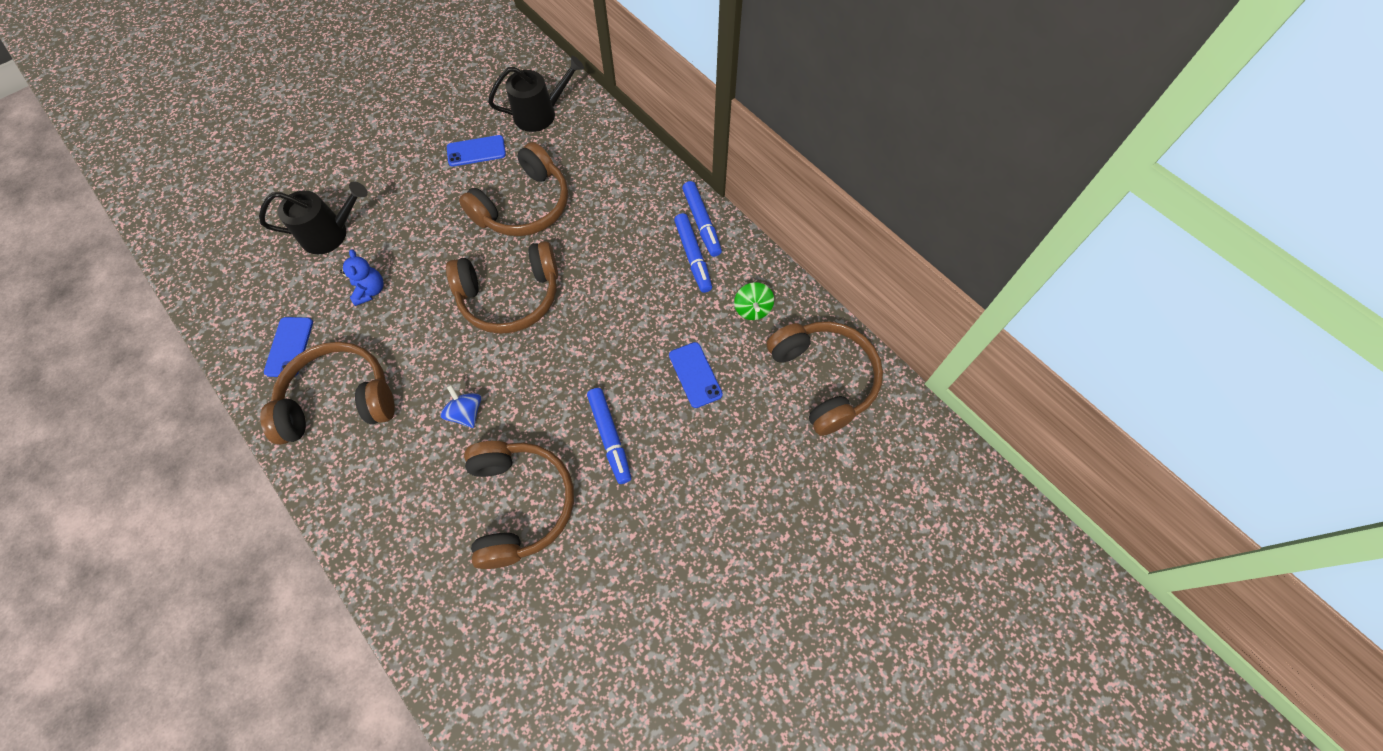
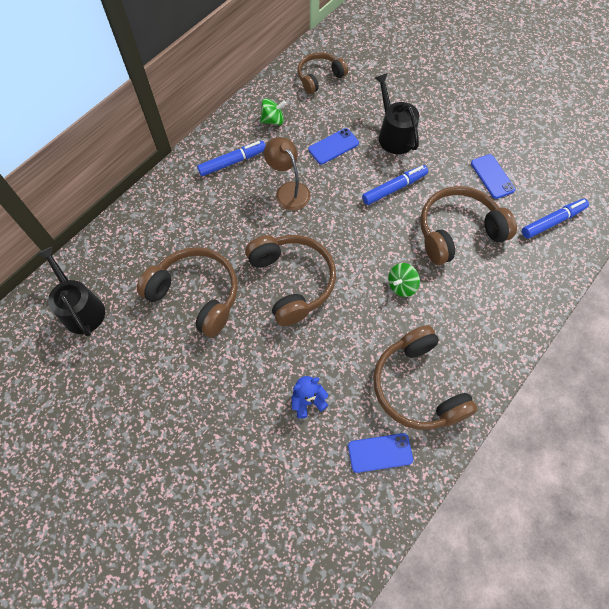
camera: 100 degrees left, 0 degrees up
black watering can [259,181,368,254] -> black watering can moved to [375,73,419,154]
blue spinning top [440,385,481,428] -> green spinning top [388,263,420,297]
blue phone [447,135,506,166] -> blue phone moved to [471,154,515,199]
blue marker [682,181,722,257] -> blue marker moved to [522,199,589,239]
brown headphones [767,321,883,436] -> brown headphones [298,52,348,94], size x0.62
none -> brown lamp [264,137,310,211]

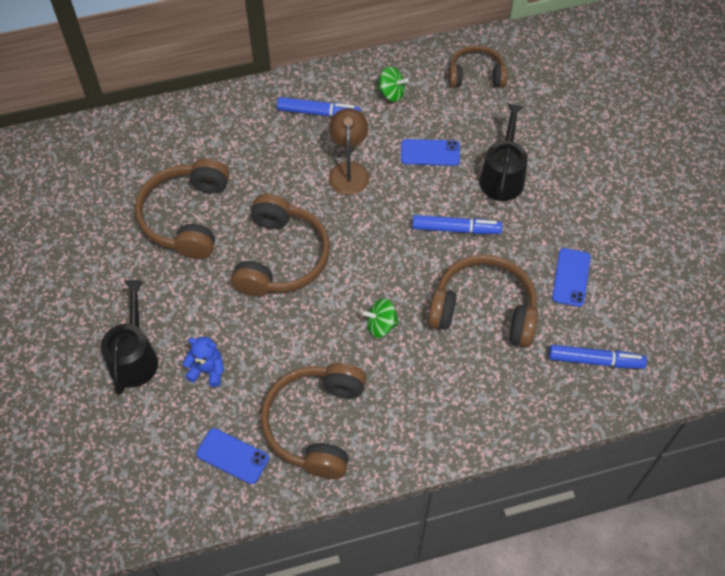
camera: 35 degrees right, 5 degrees down
black watering can [37,246,105,337] -> black watering can moved to [101,280,158,394]
brown headphones [137,247,238,337] -> brown headphones turned 150 degrees counterclockwise [135,158,229,259]

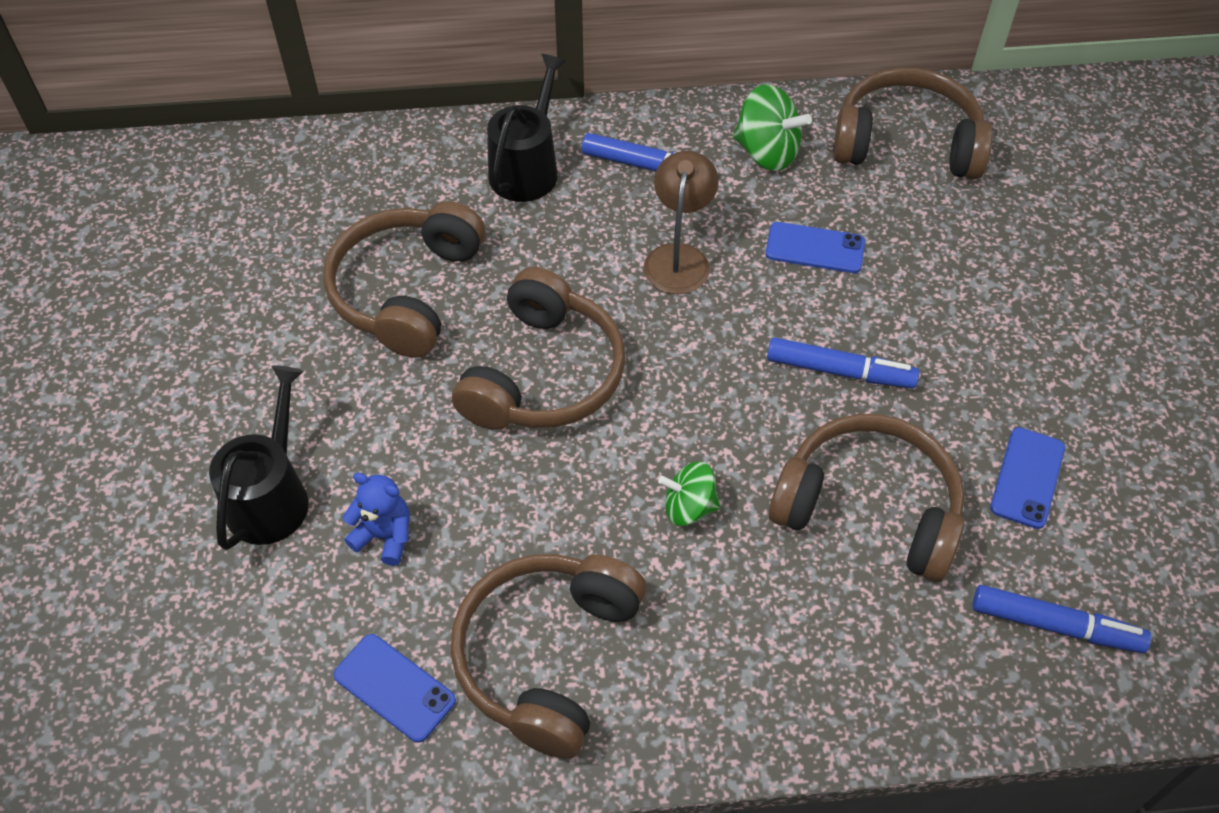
camera: 10 degrees right, 5 degrees down
green spinning top [377,67,409,102] -> green spinning top [733,84,812,171], size x1.51
brown headphones [449,45,507,87] -> brown headphones [833,67,993,179], size x1.61
black watering can [479,104,528,201] -> black watering can moved to [487,54,567,202]

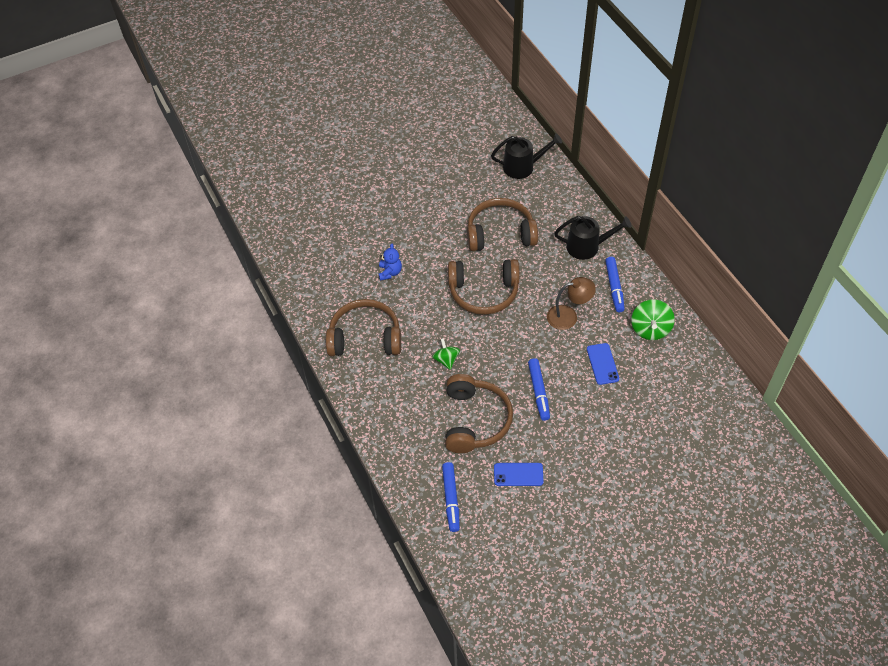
camera: 70 degrees right, 0 degrees up
black watering can [209,365,309,550] -> black watering can moved to [491,133,562,179]
blue phone [333,634,456,743] -> none
brown headphones [833,67,993,179] -> none

